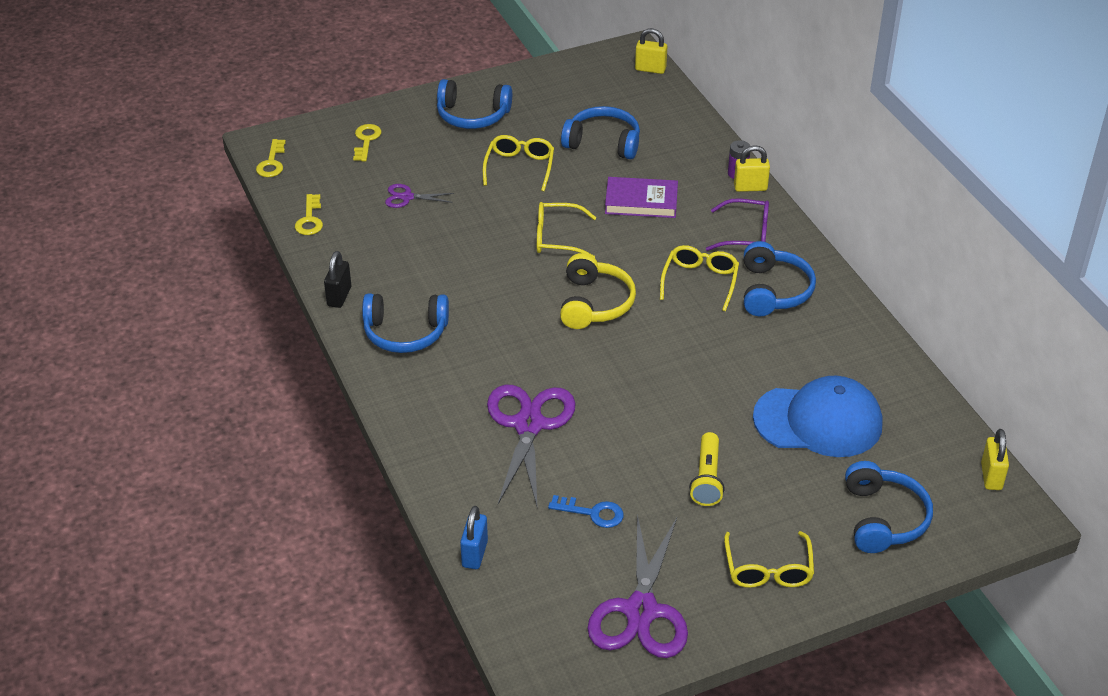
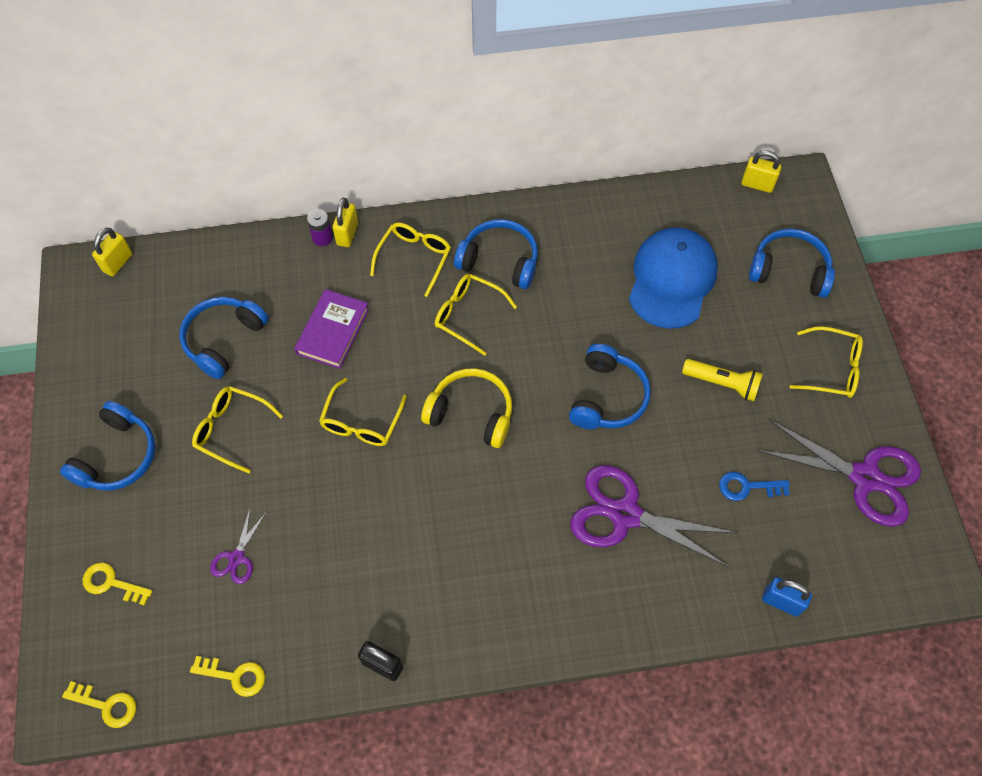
camera: 75 degrees left, 20 degrees up
blue headphones [362,293,449,353] -> blue headphones moved to [569,344,651,429]
blue key [548,495,624,528] -> blue key turned 120 degrees counterclockwise [719,472,790,501]
purple glasses [706,198,769,251] -> yellow glasses [370,223,451,297]

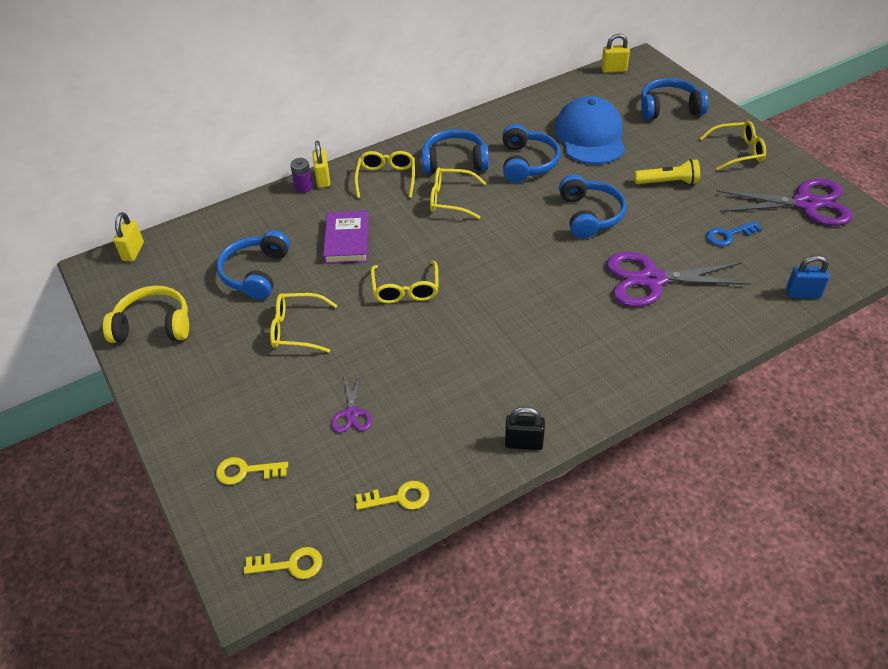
camera: 20 degrees left, 15 degrees down
blue headphones [60,401,155,491] -> blue headphones moved to [502,124,561,183]
yellow headphones [421,368,512,448] -> yellow headphones moved to [103,286,189,343]

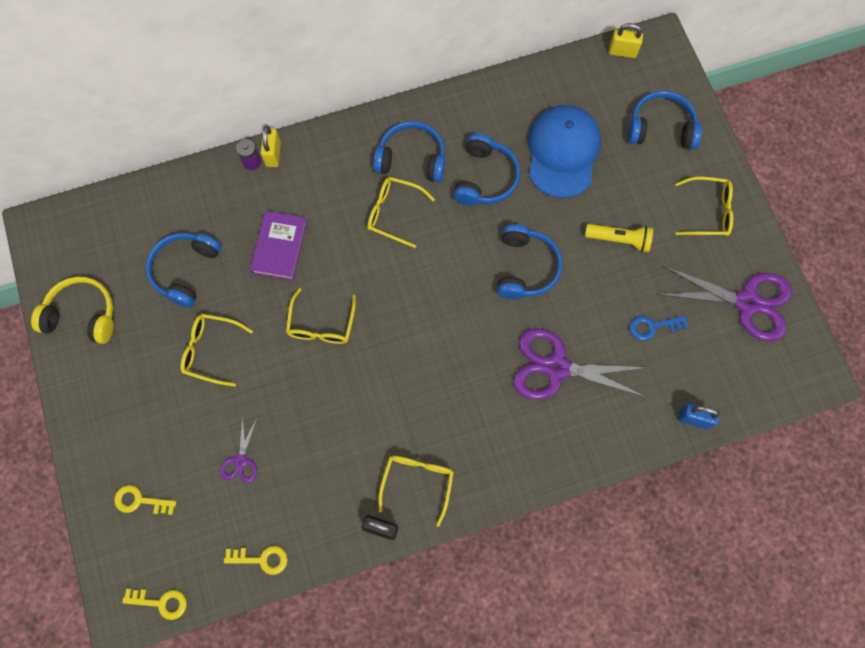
camera: 10 degrees right, 25 degrees up
yellow padlock [113,212,144,261] -> none
yellow glasses [355,151,415,198] -> yellow glasses moved to [378,456,454,527]

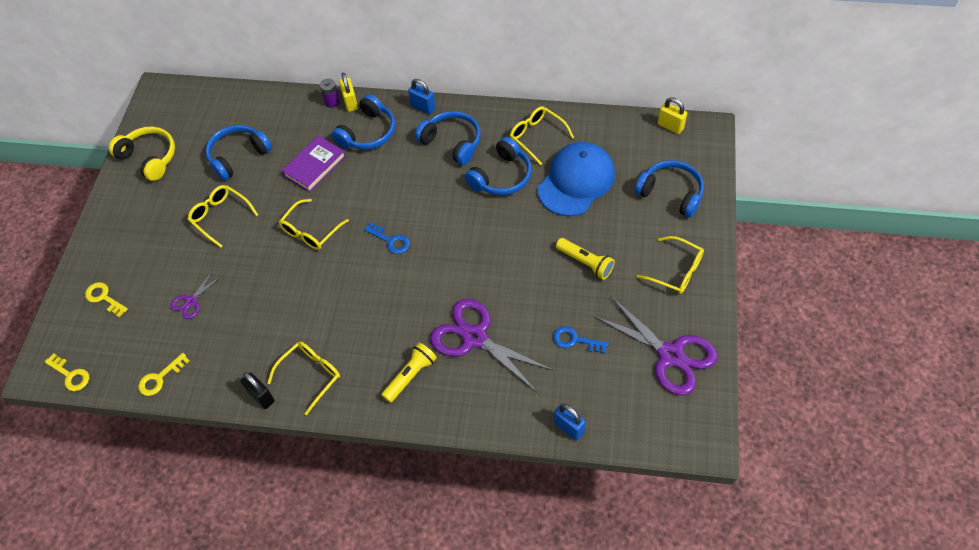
camera: 30 degrees right, 15 degrees down
yellow key [224,546,288,575] -> yellow key turned 105 degrees clockwise [138,353,190,396]
yellow padlock [261,125,281,167] -> yellow padlock turned 45 degrees counterclockwise [339,72,358,112]
yellow glasses [367,177,435,248] -> yellow glasses moved to [510,106,574,165]
blue headphones [497,224,562,299] -> blue headphones moved to [331,94,395,150]
none -> blue key [364,222,410,254]
none -> yellow flashlight [381,343,437,403]
none -> blue padlock [408,79,436,115]

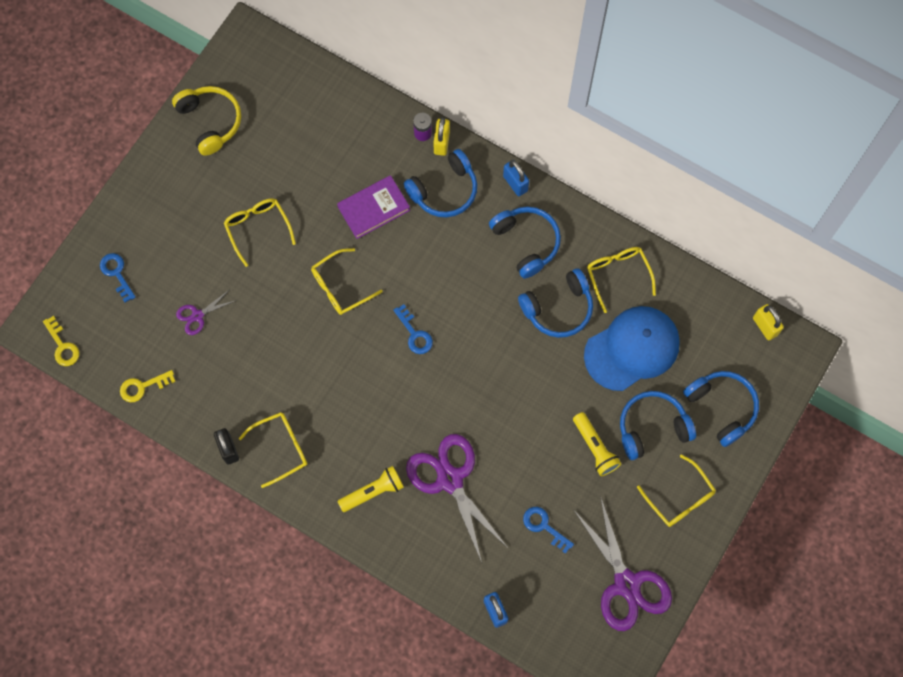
camera: 20 degrees right, 15 degrees up
yellow key [85,282,128,317] -> blue key [100,253,136,303]
blue headphones [206,125,272,181] -> blue headphones moved to [620,391,696,460]

